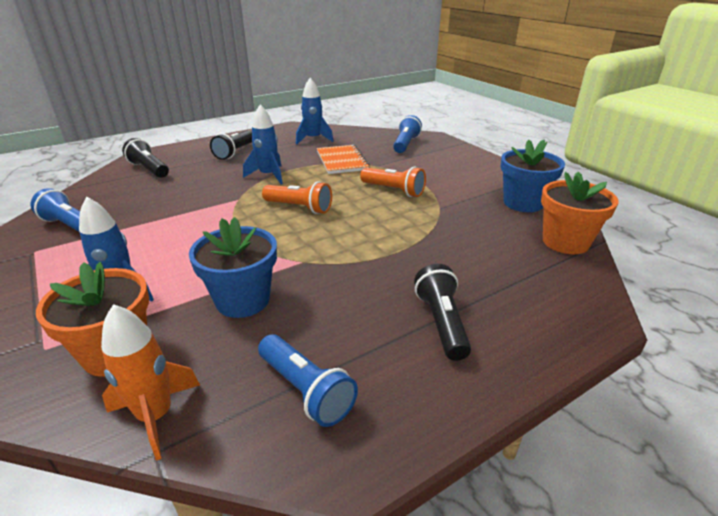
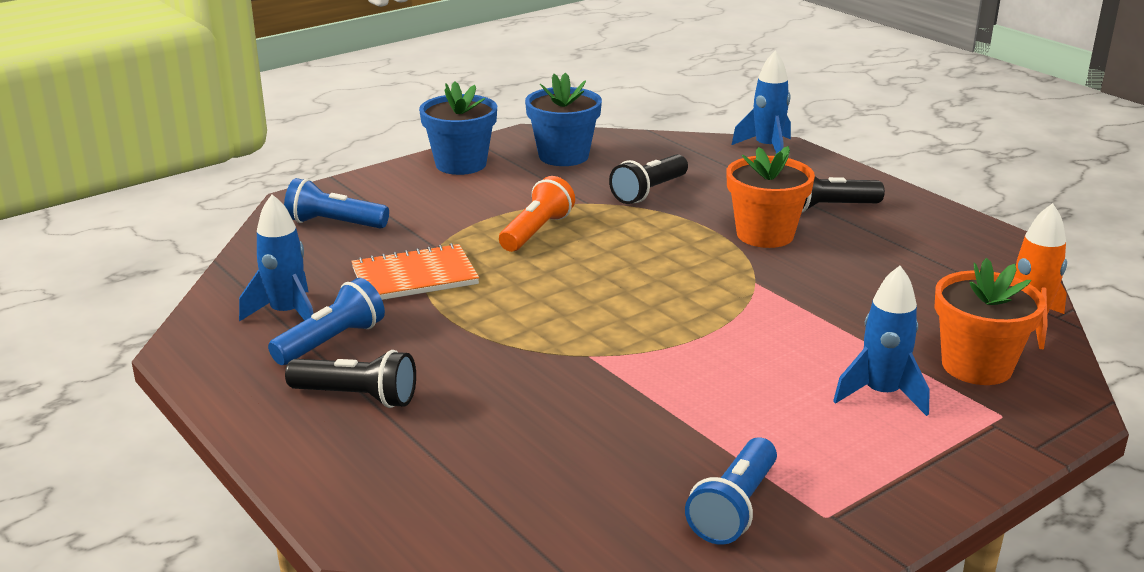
camera: 95 degrees left, 5 degrees down
black flashlight [122,138,169,178] -> black flashlight moved to [609,154,688,204]
blue flower pot [189,217,277,318] -> blue flower pot moved to [419,82,497,175]
blue rocket [243,105,283,184] -> blue rocket moved to [732,50,791,154]
blue flashlight [258,334,358,427] -> blue flashlight moved to [268,278,385,365]
orange flashlight [262,181,332,214] -> none
orange flower pot [541,171,619,254] -> orange flower pot moved to [726,146,815,248]

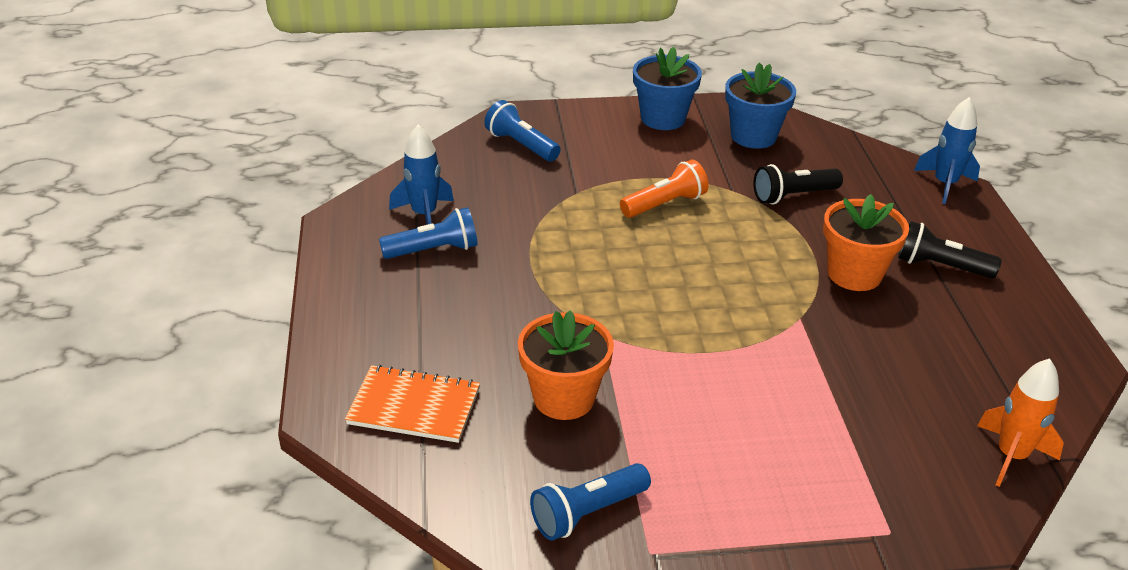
camera: 30 degrees right, 10 degrees up
black flashlight [285,350,416,408] -> none
orange notebook [351,243,479,300] -> orange notebook moved to [345,365,480,443]
blue rocket [833,266,930,416] -> none
orange flower pot [934,258,1046,385] -> orange flower pot moved to [518,310,614,420]

